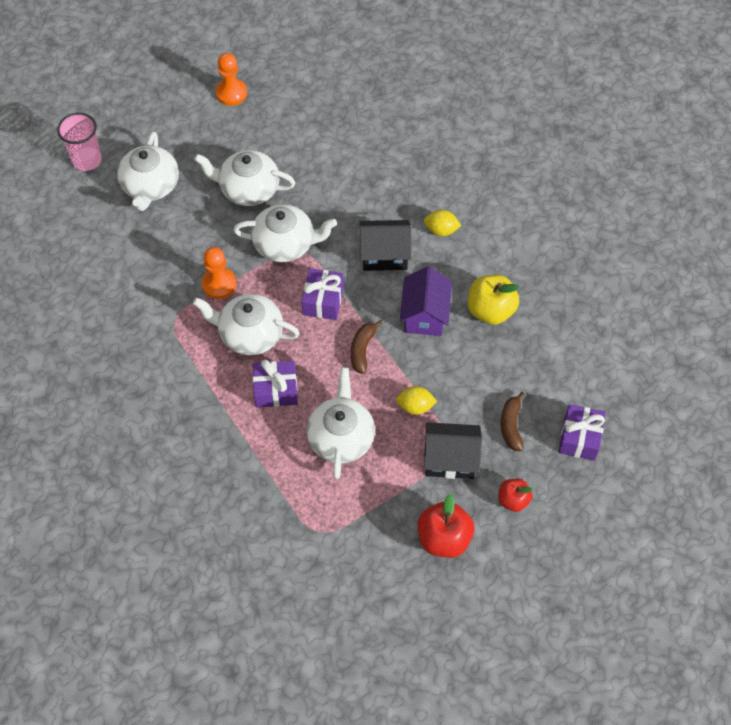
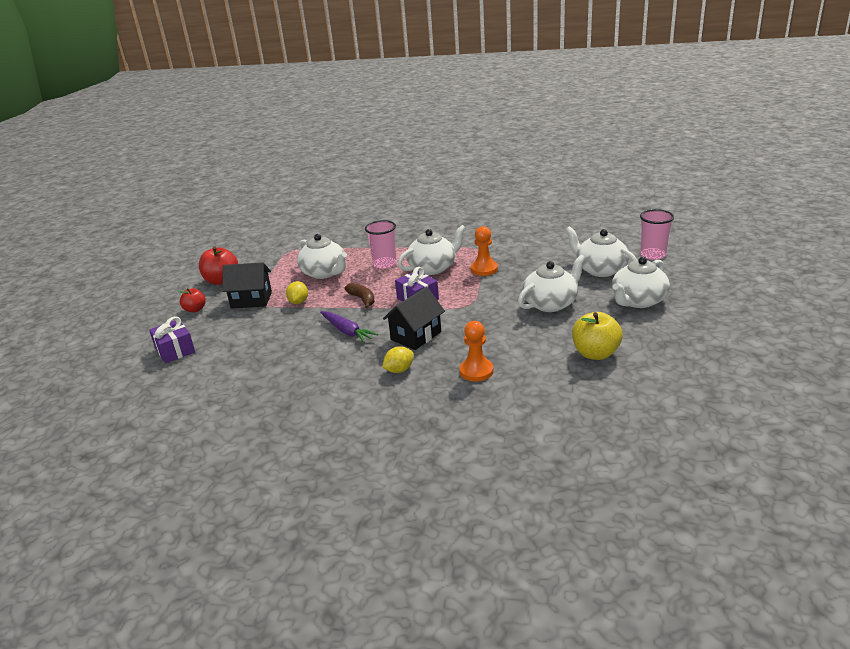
camera: 135 degrees right, 30 degrees down
orange pawn [216,53,247,106] -> orange pawn moved to [460,321,494,382]
white teapot [233,204,337,262] -> white teapot moved to [612,257,670,308]
purple gift [253,360,298,408] -> pink cup [365,220,396,269]
yellow lemon [396,386,437,415] -> yellow lemon turned 45 degrees counterclockwise [286,281,308,304]
purple house [400,266,452,336] -> purple carrot [320,311,378,343]
black house [424,422,482,479] -> black house turned 45 degrees clockwise [222,262,272,309]
yellow apple [468,275,519,325] -> yellow apple moved to [572,312,623,360]
brown banana [501,392,525,451] -> none

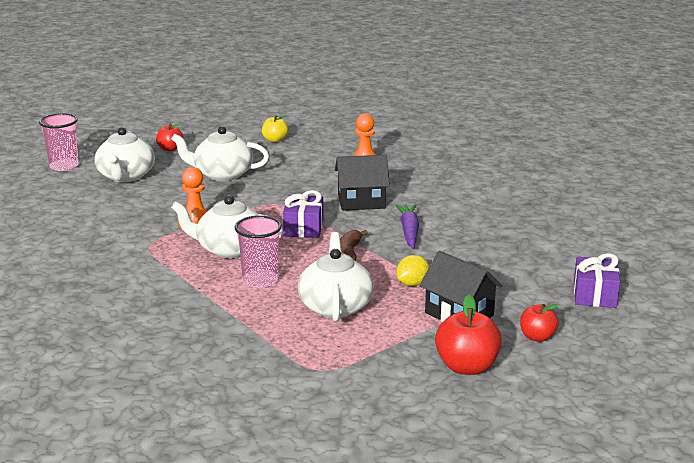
camera: 140 degrees left, 5 degrees down
yellow lemon [382,346,414,373] -> none
yellow apple [572,312,623,360] -> yellow apple [262,115,288,142], size x0.61
white teapot [612,257,670,308] -> red apple [156,123,183,151]

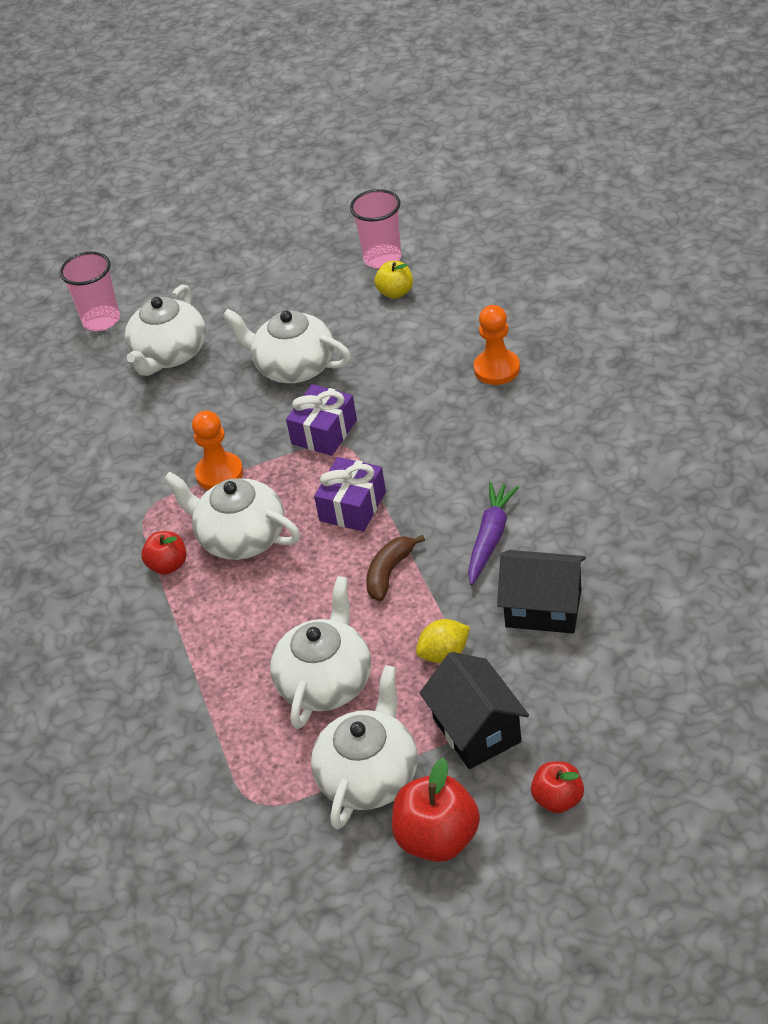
camera: 25 degrees right, 20 degrees up
red apple [156,123,183,151] -> red apple moved to [141,531,186,575]
pink cup [235,215,282,288] -> pink cup moved to [350,189,402,269]
black house [335,155,390,211] -> black house moved to [497,550,586,633]
purple gift [574,253,620,308] -> purple gift moved to [286,384,357,456]
none -> white teapot [311,665,417,830]

